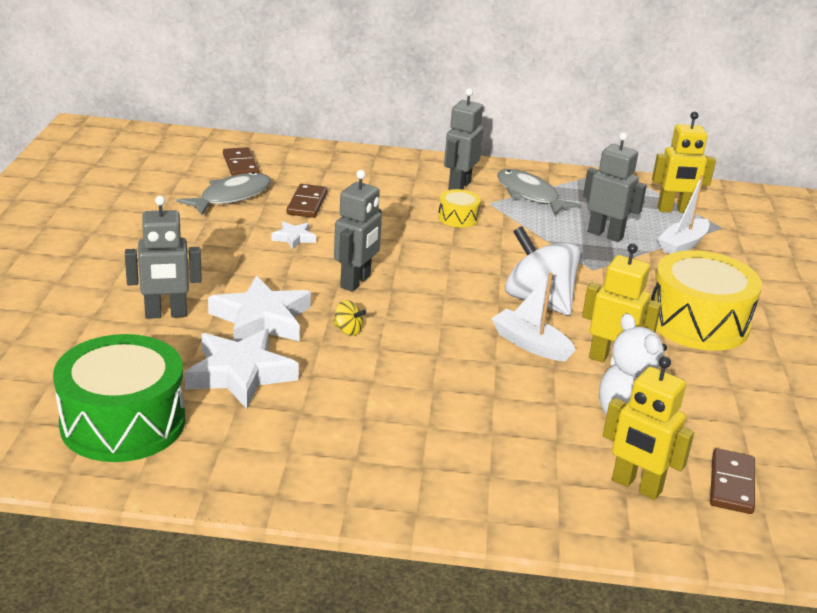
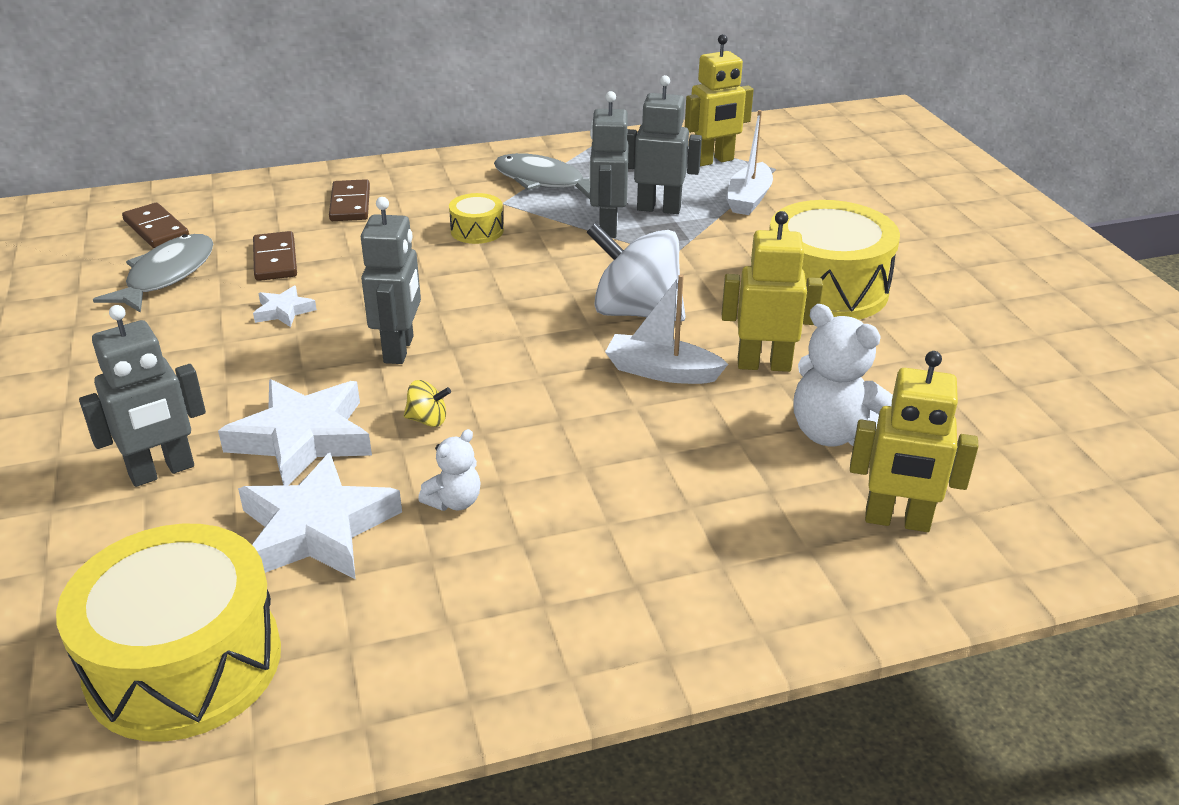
camera: 20 degrees left, 5 degrees up
green drum [53,334,185,462] -> yellow drum [56,524,281,742]
grey robot [444,88,483,190] -> grey robot moved to [589,91,629,238]
brown domino [710,448,755,514] -> brown domino moved to [329,179,370,221]
none -> white teddy bear [418,429,481,511]

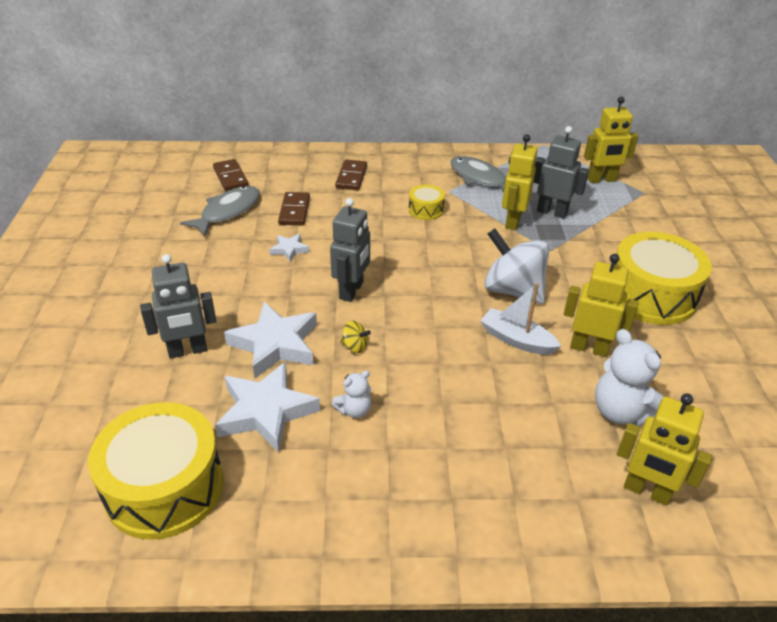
camera: 15 degrees right, 5 degrees up
grey robot [589,91,629,238] -> yellow robot [502,134,538,230]
white boat [726,110,773,215] -> none

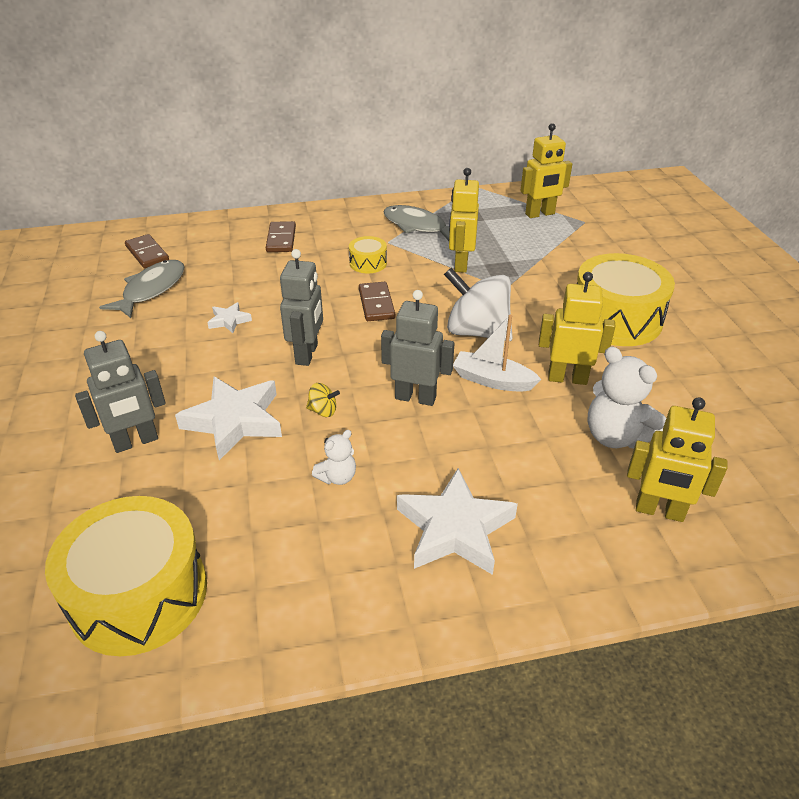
camera: 10 degrees left, 0 degrees up
white star [215,362,320,453] -> white star moved to [397,468,518,575]
brown domino [278,192,310,226] -> brown domino moved to [359,282,395,321]
grey robot [534,126,589,219] -> grey robot moved to [381,290,454,406]

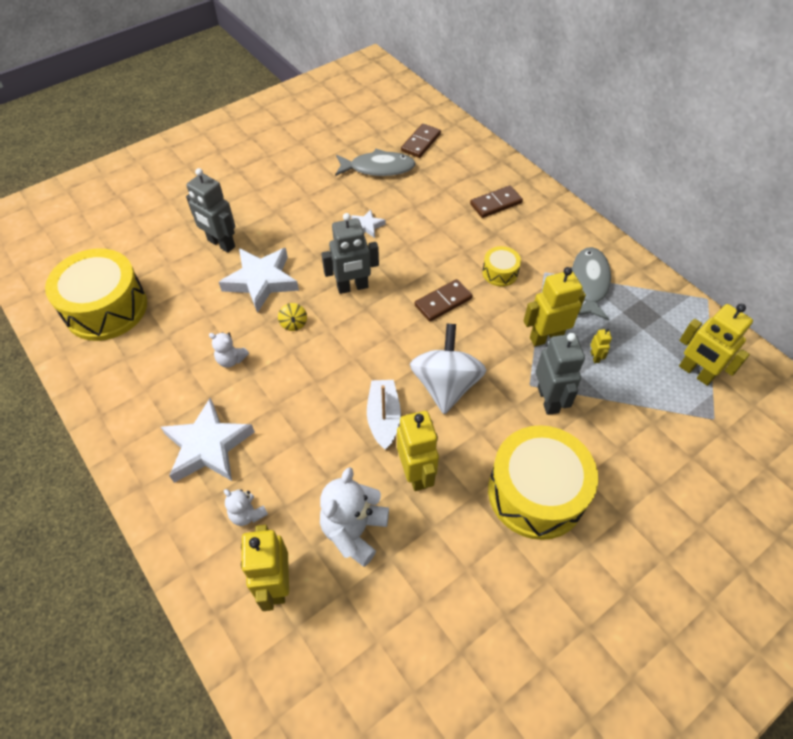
camera: 65 degrees right, 15 degrees up
grey robot [381,290,454,406] -> grey robot moved to [536,333,585,415]
none -> white teddy bear [224,489,268,526]
none -> yellow robot [591,328,612,363]

